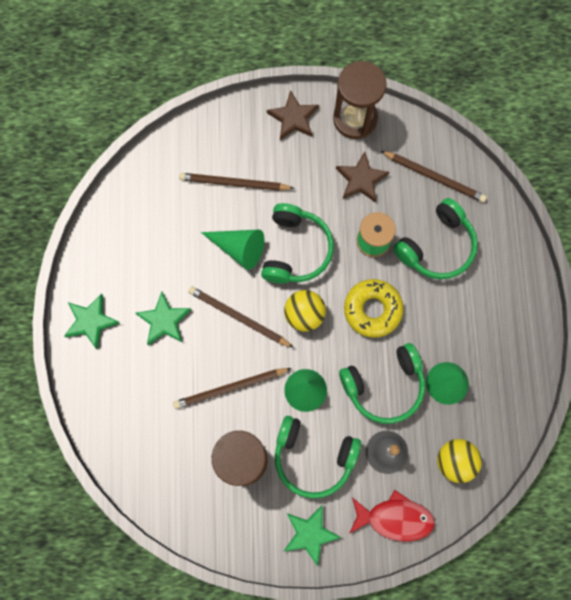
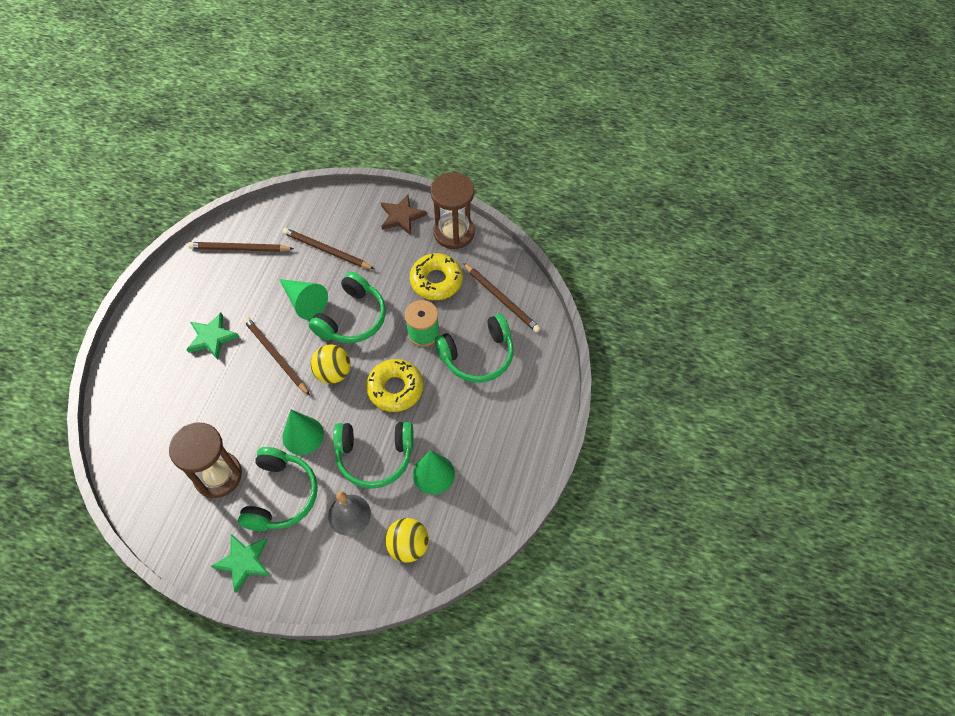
camera: 20 degrees right, 15 degrees down
green star [64,294,120,349] -> none
brown pencil [173,368,291,409] -> brown pencil moved to [188,242,294,252]
green headphones [275,416,361,498] -> green headphones turned 120 degrees counterclockwise [238,447,318,531]
brown star [336,151,389,203] -> yellow donut [410,253,463,300]
red fish [349,490,435,541] -> none

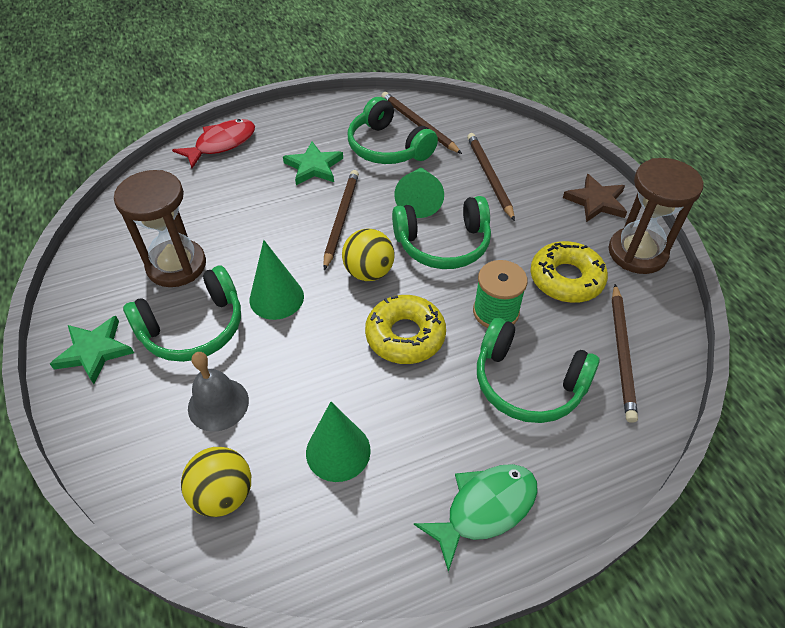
camera: 50 degrees right, 10 degrees down
green headphones [333,422,414,489] -> green headphones moved to [348,97,438,164]
none -> red fish [172,119,255,168]
none -> green fish [414,464,538,572]

